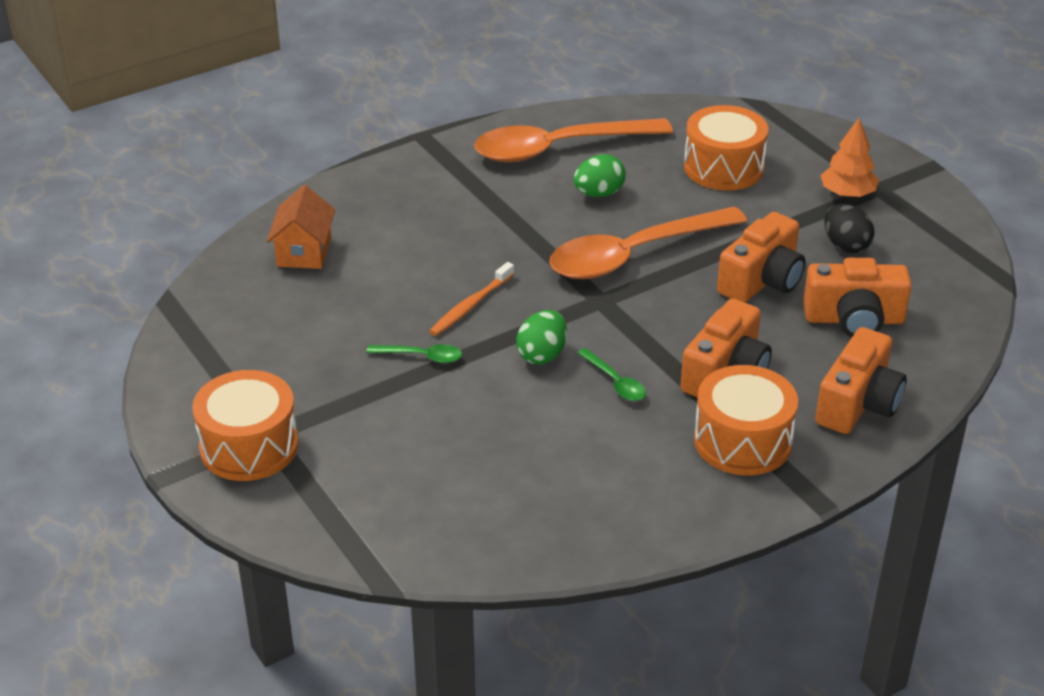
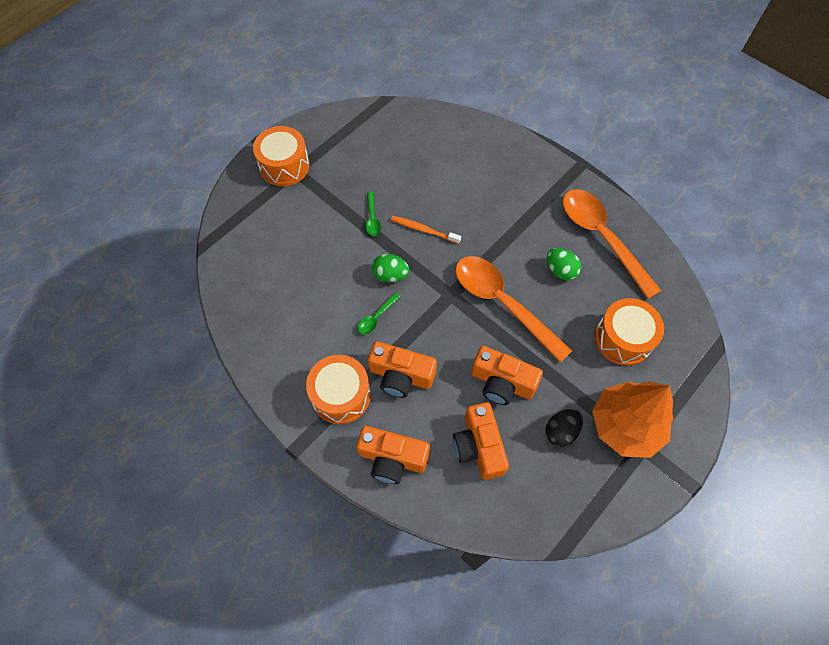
camera: 75 degrees right, 25 degrees up
orange house [267,185,335,269] -> none
orange tree [820,118,879,198] -> orange tree [592,381,674,458], size x1.80

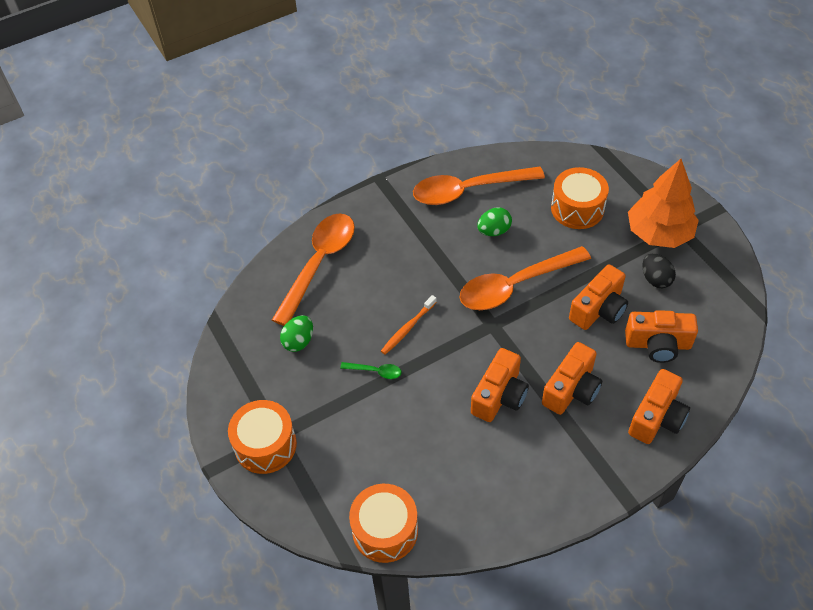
camera: 70 degrees left, 10 degrees down
orange drum [306,355,371,424] -> orange drum moved to [349,484,418,563]
green spoon [357,292,401,335] -> orange camera [471,348,529,422]
green egg [372,254,409,282] -> green egg moved to [280,315,313,352]
none -> orange spoon [272,213,355,326]

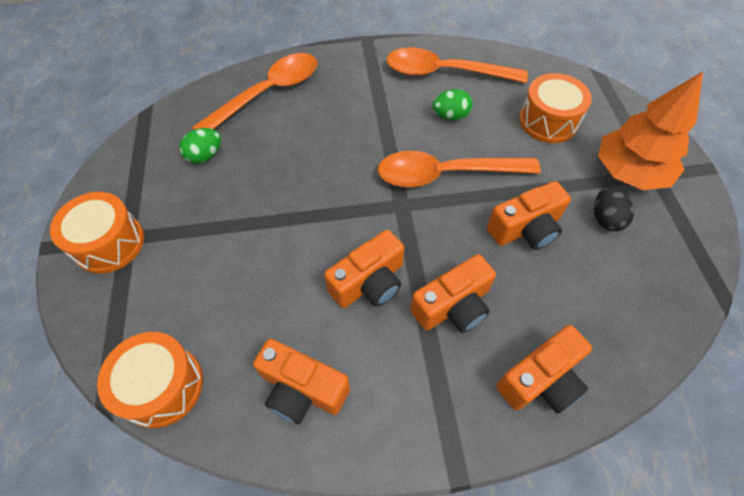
camera: 20 degrees right, 5 degrees up
green spoon [340,362,401,379] -> none
orange toothbrush [381,295,437,354] -> none
orange camera [625,310,698,363] -> orange camera moved to [253,339,350,424]

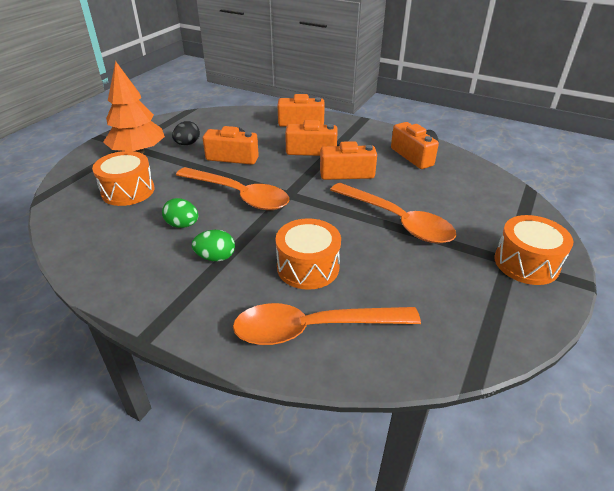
camera: 145 degrees left, 20 degrees down
orange drum [97,332,203,428] -> orange drum moved to [276,218,341,290]
green egg [179,128,221,164] -> green egg moved to [192,230,235,261]
orange spoon [386,47,528,83] -> orange spoon moved to [330,183,456,244]

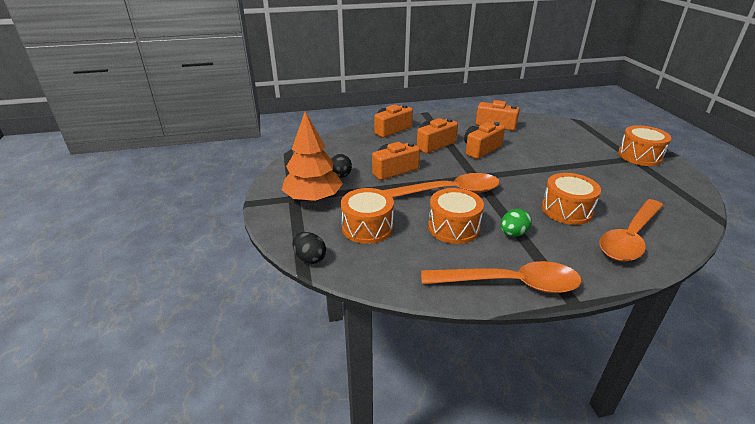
camera: 40 degrees left, 5 degrees down
green egg [162,198,198,228] -> orange drum [428,188,484,244]
orange spoon [330,183,456,244] -> orange spoon moved to [421,261,582,293]
none -> black egg [293,232,326,264]

